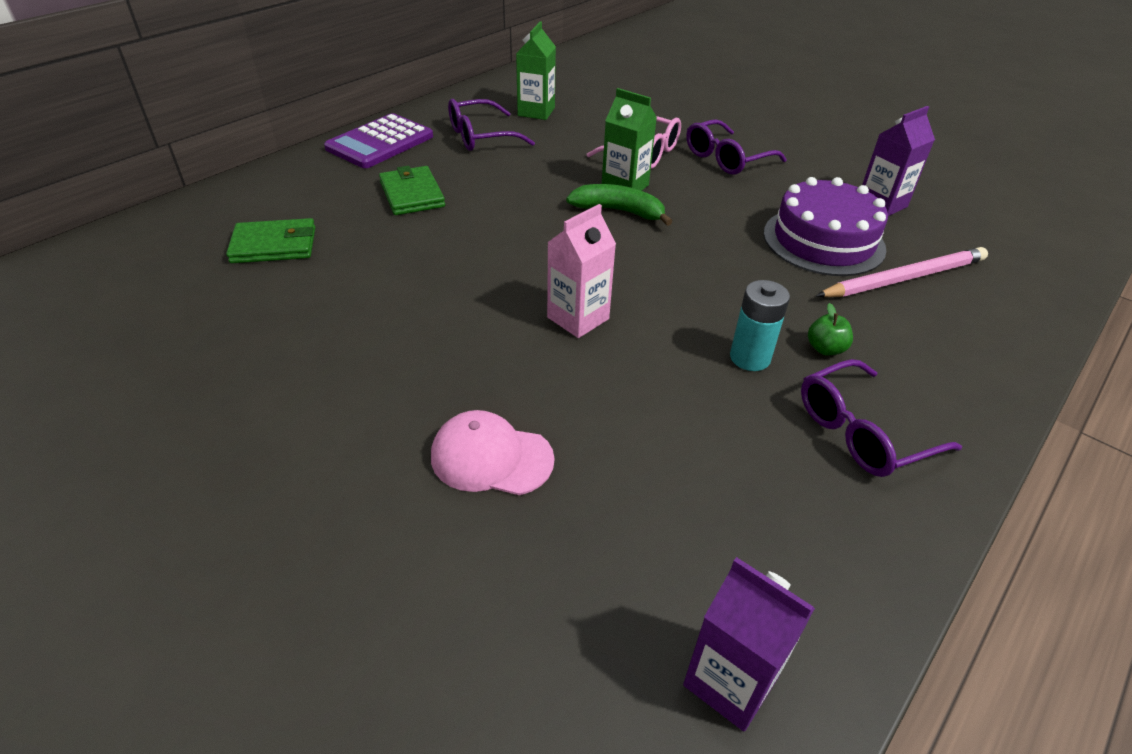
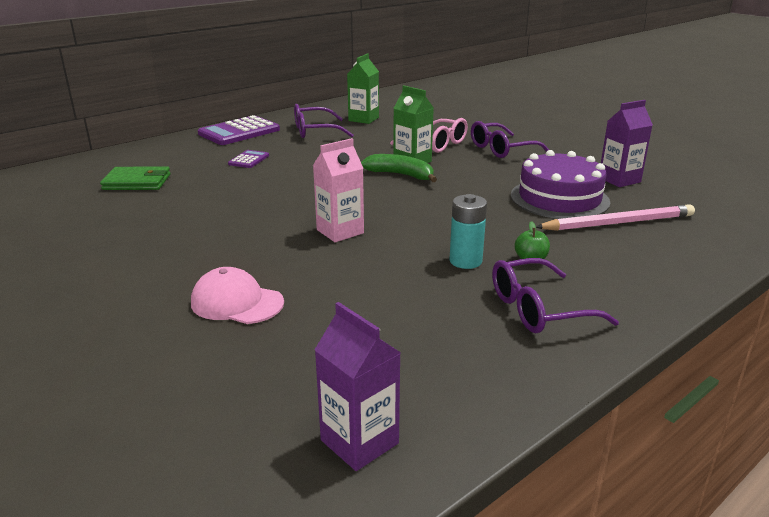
camera: 10 degrees right, 15 degrees down
green wallet [379,166,445,215] -> purple calculator [228,150,269,168]

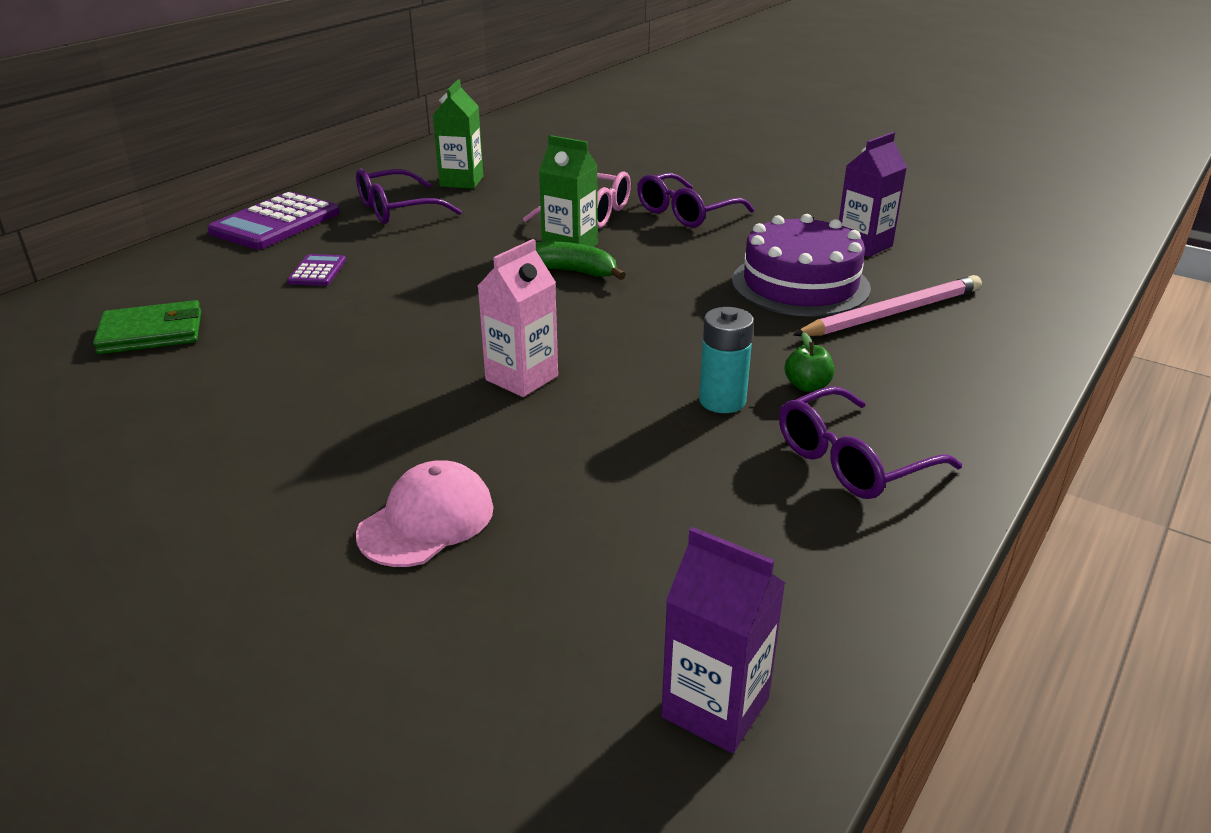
camera: 15 degrees left, 5 degrees up
pink cap [191,267,284,324] -> pink cap turned 120 degrees clockwise [356,460,494,567]

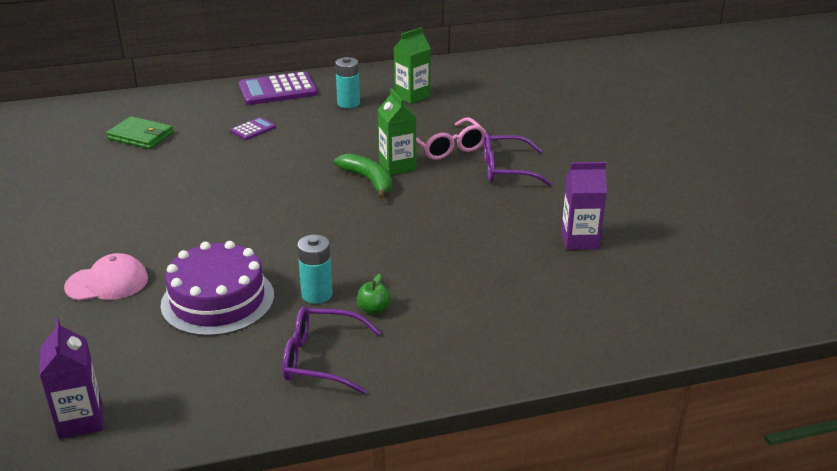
camera: 40 degrees right, 0 degrees up
purple glasses [356,168,462,224] -> turquoise battery [335,57,360,109]
pink carton [478,239,558,397] -> none
purple cake [732,214,871,317] -> purple cake moved to [160,241,274,336]
pink pencil [793,275,982,336] -> none

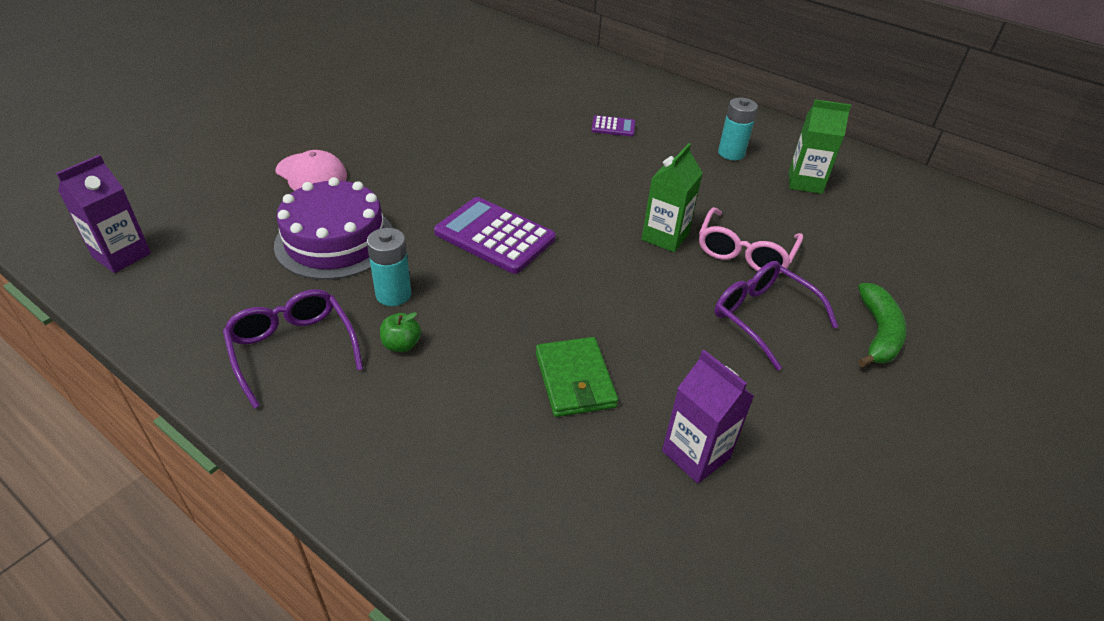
camera: 50 degrees right, 10 degrees up
green wallet [106,116,174,149] -> green wallet moved to [536,337,618,417]
purple calculator [239,71,318,105] -> purple calculator moved to [434,197,556,274]
green banana [334,153,392,199] -> green banana moved to [858,283,907,367]

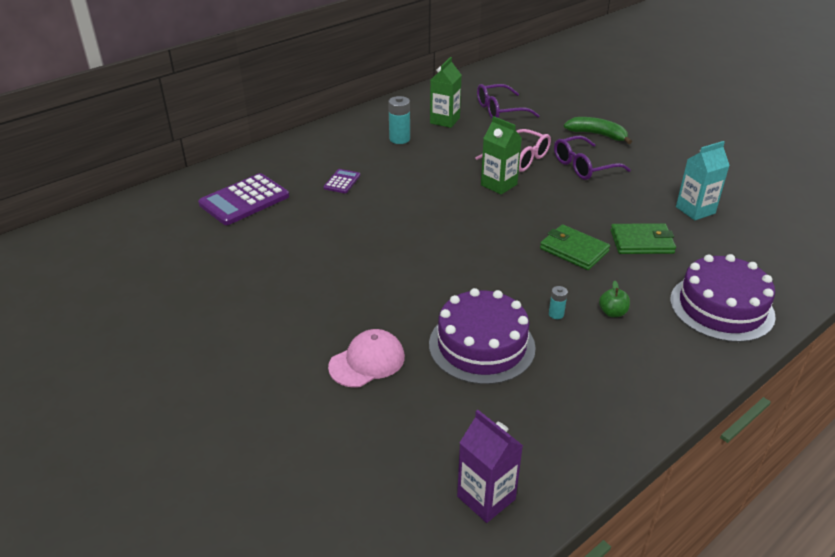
camera: 75 degrees left, 5 degrees down
purple glasses [223,289,363,409] -> purple glasses moved to [477,84,540,118]
turquoise battery [367,228,411,306] -> turquoise battery [549,286,568,319], size x0.54
purple calculator [434,197,556,274] -> purple calculator moved to [198,173,289,225]
purple carton [662,350,754,484] -> turquoise carton [676,141,730,220]
none -> green wallet [540,224,610,270]
none -> purple cake [670,254,776,342]

